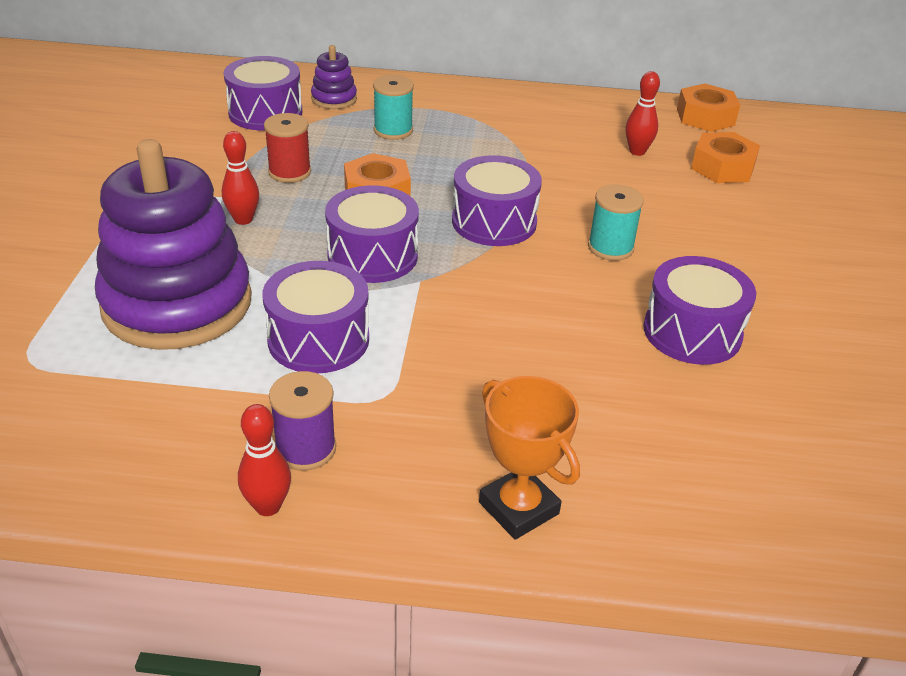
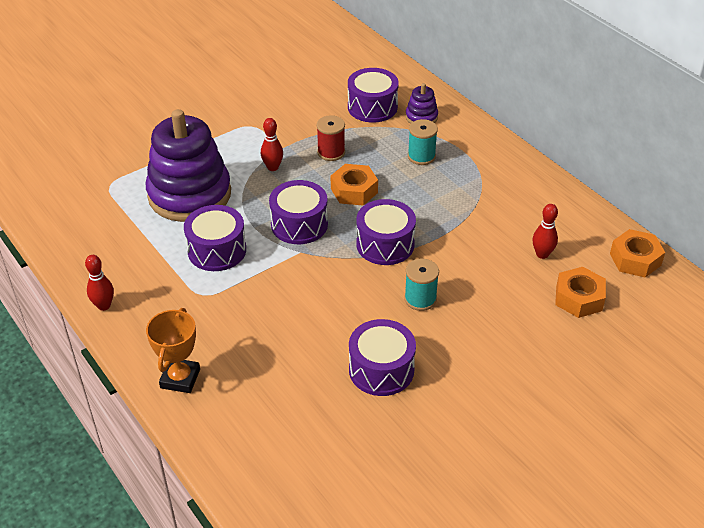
camera: 50 degrees right, 5 degrees up
purple spool [269,371,336,471] -> none

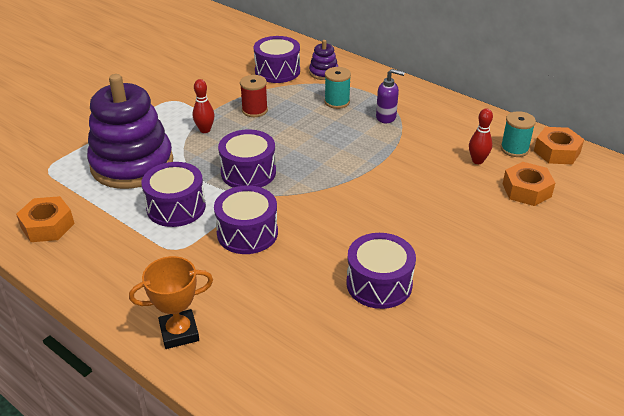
camera: 15 degrees left, 5 degrees down
red bowling pin [85,255,114,311] -> none
orange trophy [146,308,200,393] -> orange trophy turned 75 degrees clockwise [129,256,213,349]
orange nut [331,164,378,206] -> orange nut moved to [16,196,74,242]
purple drum [356,199,416,265] -> purple drum moved to [214,186,278,254]
turquoise spool [404,259,439,311] -> turquoise spool moved to [501,111,536,157]
none -> purple soap dispenser [376,69,405,123]

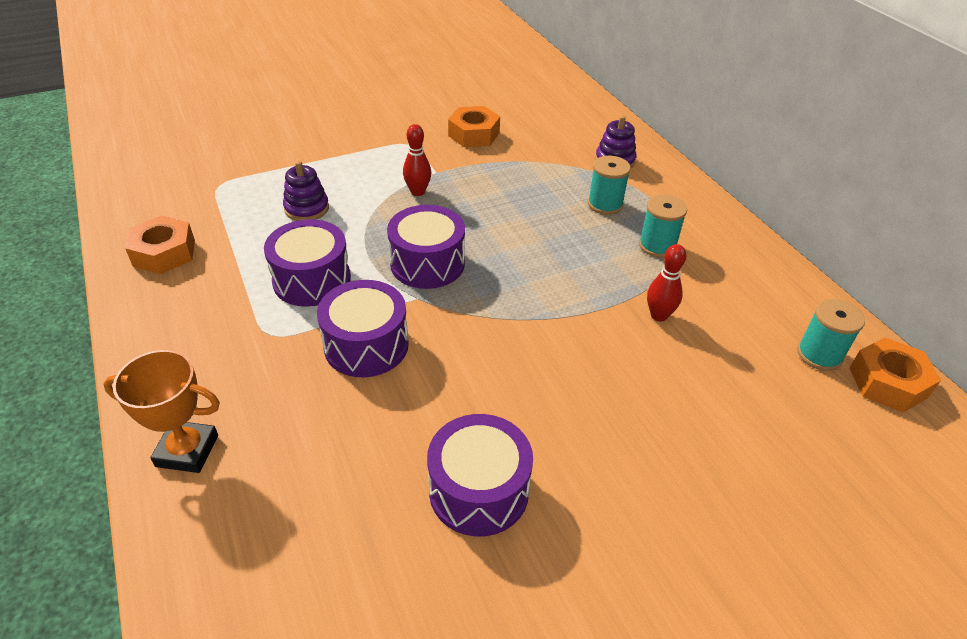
camera: 25 degrees right, 5 degrees up
purple stacking toy [87,74,173,189] -> purple stacking toy [283,161,329,221], size x0.43
red spool [240,75,268,117] -> none
purple drum [254,36,300,83] -> none
purple soap dispenser [376,69,405,123] -> turquoise spool [639,195,687,258]
red bowling pin [469,108,493,164] -> red bowling pin moved to [647,244,686,322]
orange nut [503,162,555,206] -> orange nut moved to [448,106,500,147]

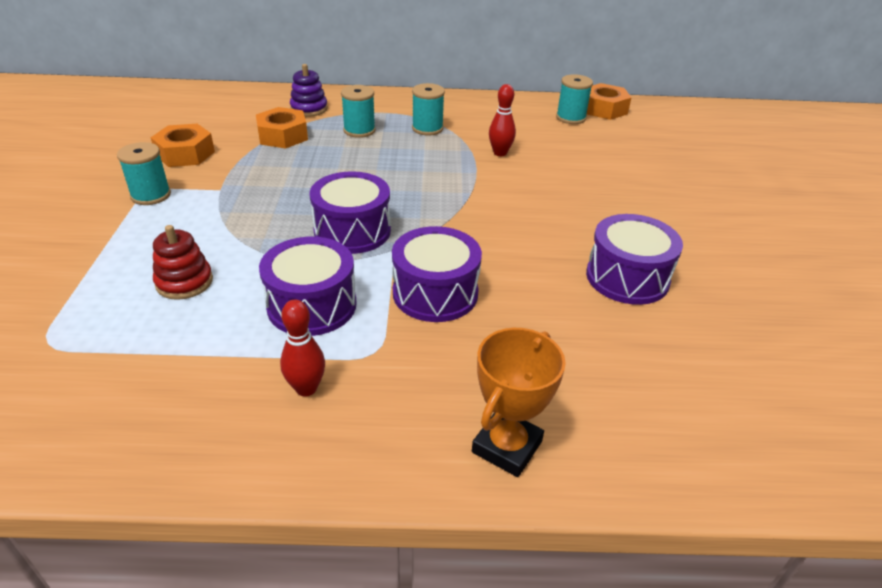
camera: 65 degrees left, 5 degrees down
orange nut [125,215,195,274] -> orange nut moved to [256,107,308,149]
purple stacking toy [283,161,329,221] -> red stacking toy [153,225,213,300]
red bowling pin [403,124,431,196] -> red bowling pin moved to [280,300,325,396]
none -> turquoise spool [117,142,171,205]

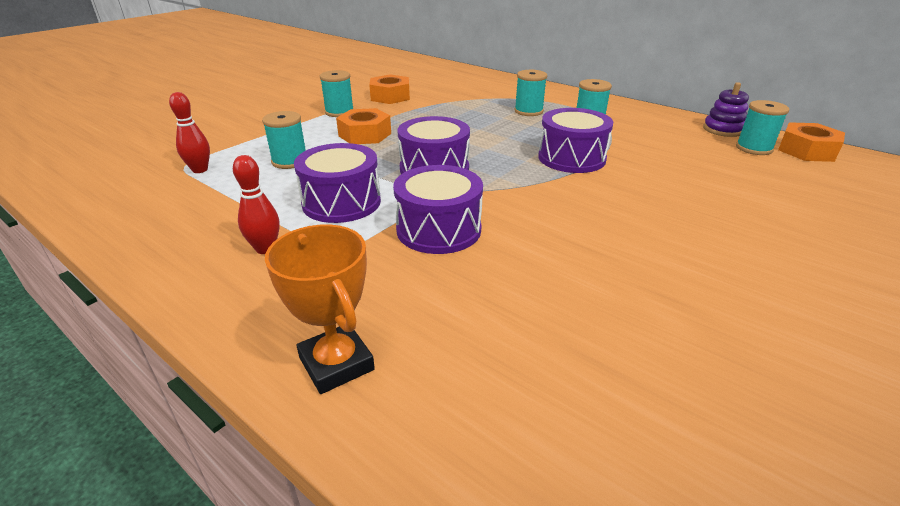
camera: 40 degrees right, 5 degrees down
red stacking toy [153,225,213,300] -> turquoise spool [262,111,306,169]
orange nut [256,107,308,149] -> orange nut moved to [336,108,391,144]
purple stacking toy [290,64,328,117] -> purple stacking toy moved to [703,82,749,137]
orange trophy [472,328,566,477] -> orange trophy turned 75 degrees clockwise [265,224,375,394]
red bowling pin [489,84,516,156] -> red bowling pin moved to [169,92,210,173]
purple drum [586,214,683,305] -> purple drum moved to [538,108,613,173]

